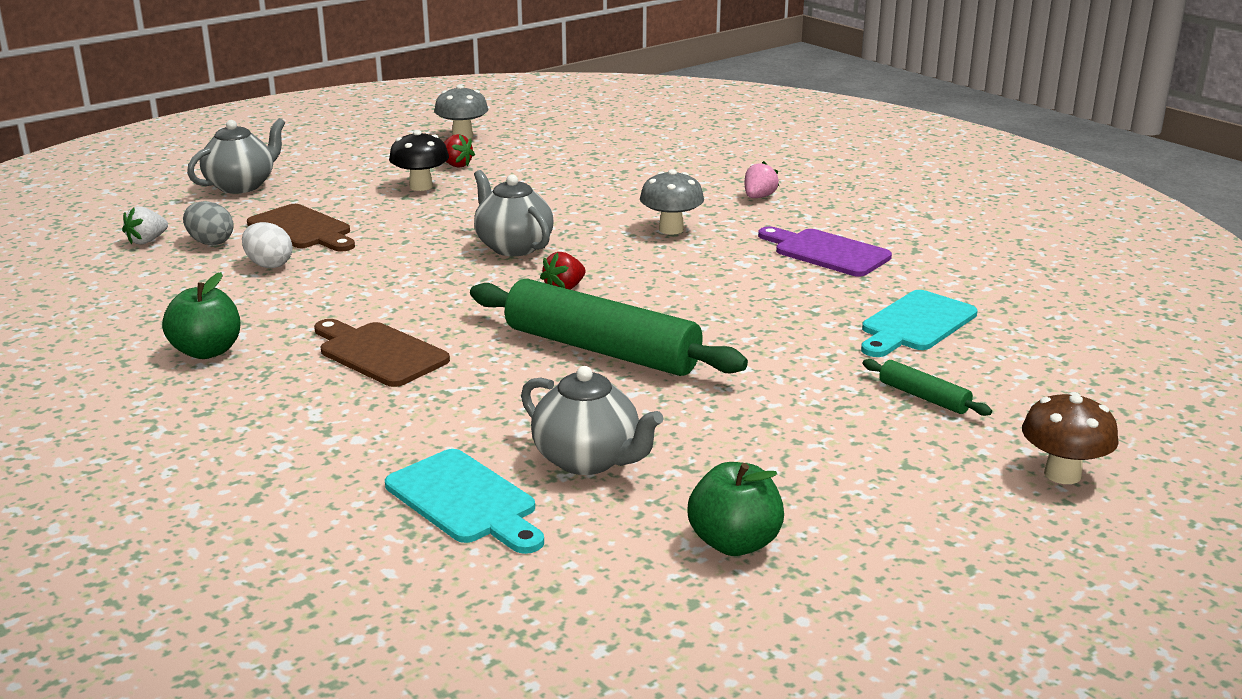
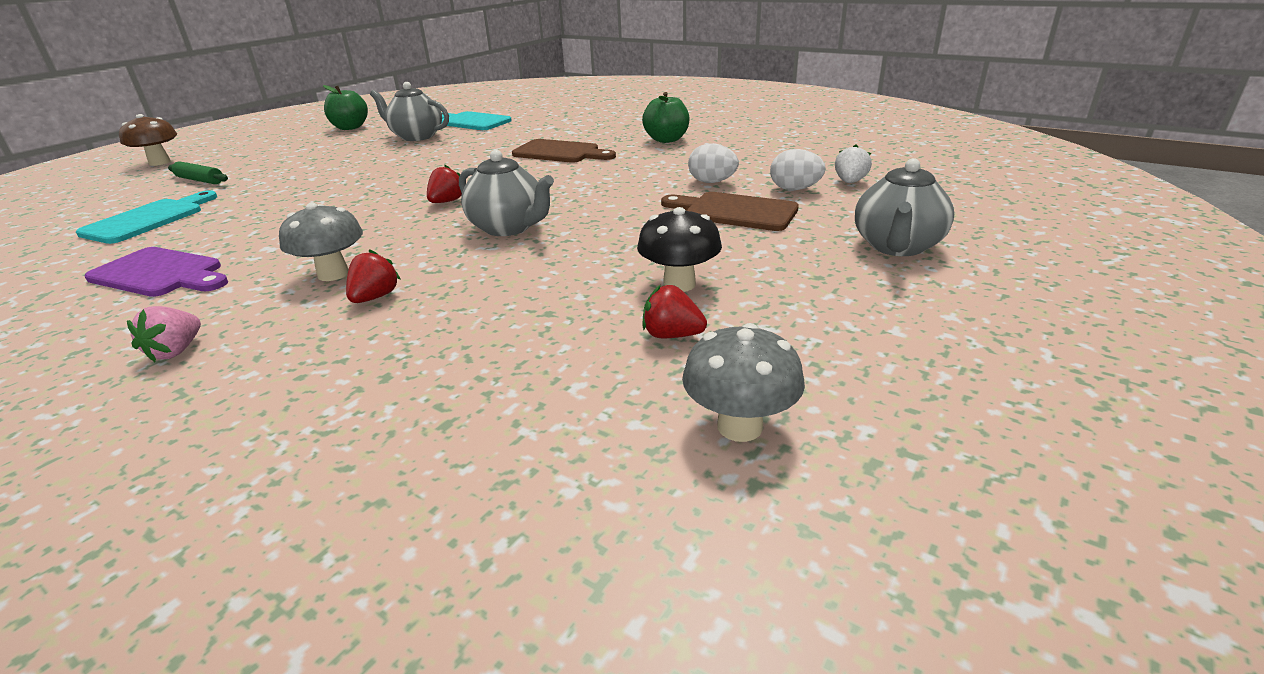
camera: 165 degrees right, 5 degrees up
grey egg [183,201,234,245] -> white egg [770,149,826,190]
green rolling pin [470,279,748,376] -> none
none -> red strawberry [346,249,400,303]

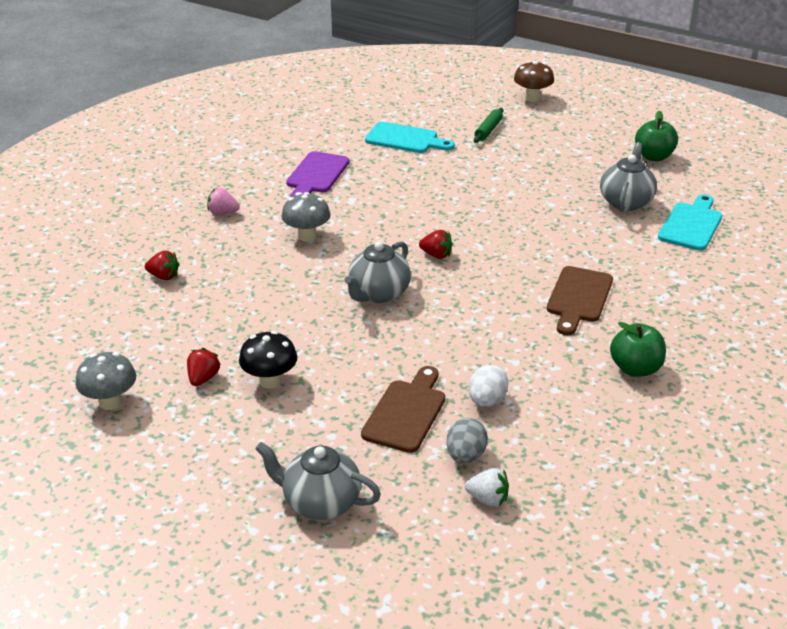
camera: 85 degrees right, 5 degrees up
red strawberry [346,249,400,303] -> red strawberry moved to [145,250,180,280]
white egg [770,149,826,190] -> grey egg [446,418,488,464]

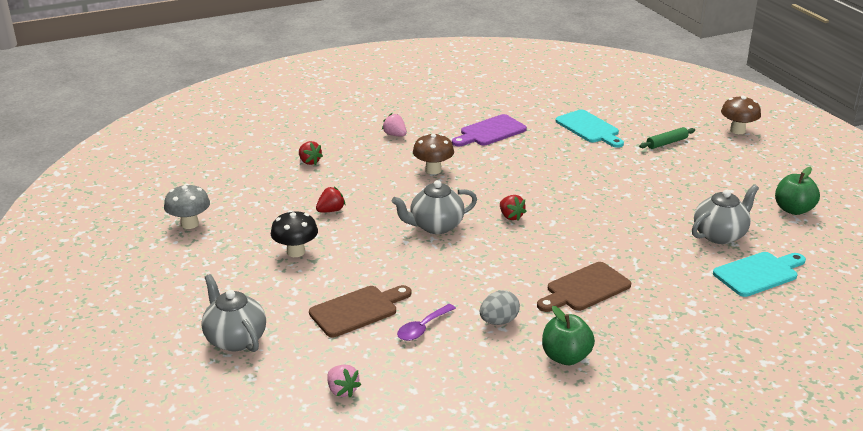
camera: 35 degrees right, 5 degrees down
red strawberry [187,348,221,386] -> red strawberry moved to [316,187,345,212]
grey mushroom [281,192,331,242] -> brown mushroom [413,134,454,174]
grey egg [446,418,488,464] -> grey egg moved to [480,290,520,325]
white strawberry [465,468,509,507] -> pink strawberry [327,364,361,398]
white egg [469,365,508,407] -> purple spoon [397,304,456,341]

